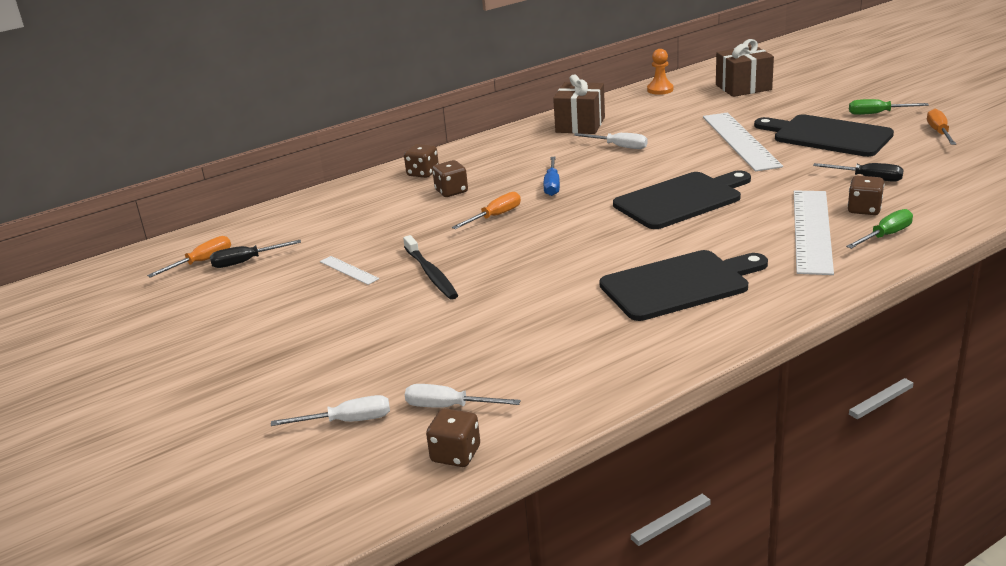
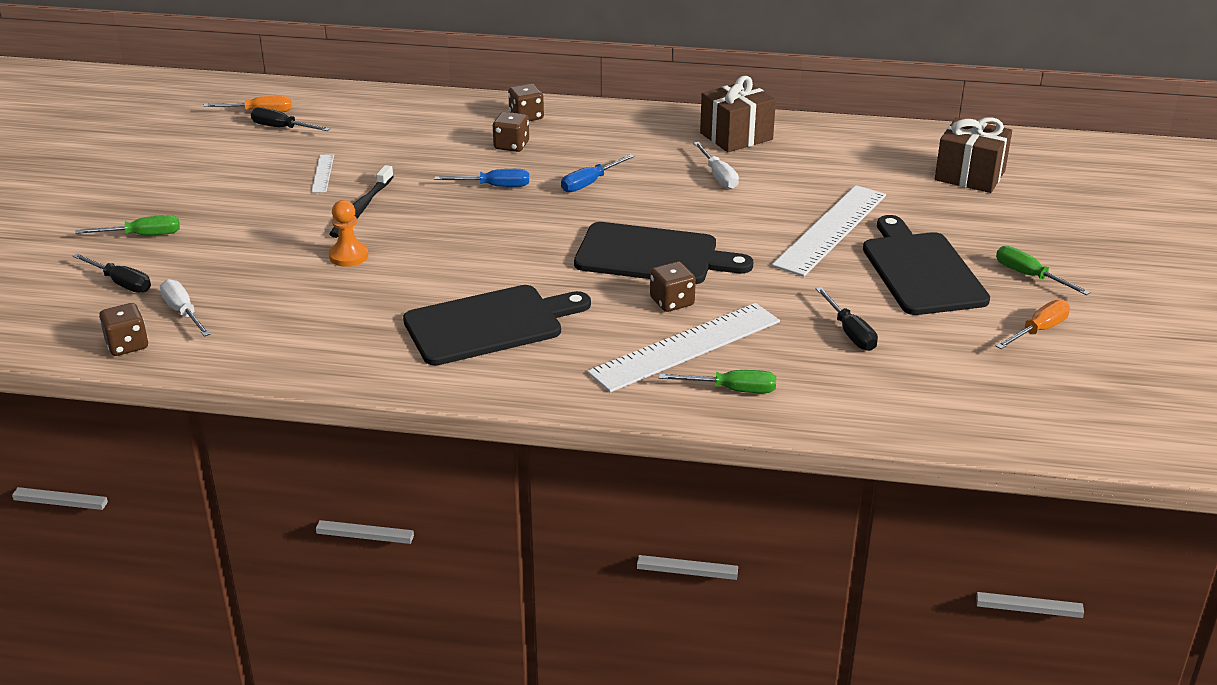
camera: 40 degrees right, 5 degrees up
white screwdriver [271,395,390,426] -> black screwdriver [73,253,151,293]
orange screwdriver [452,192,521,229] -> blue screwdriver [434,169,529,187]
black cutting board [599,250,768,321] -> black cutting board turned 45 degrees counterclockwise [403,285,591,365]
orange pawn [647,49,673,95] -> orange pawn moved to [329,200,368,267]
brown dice [848,176,884,215] -> brown dice moved to [650,262,696,312]
none -> green screwdriver [75,215,180,235]

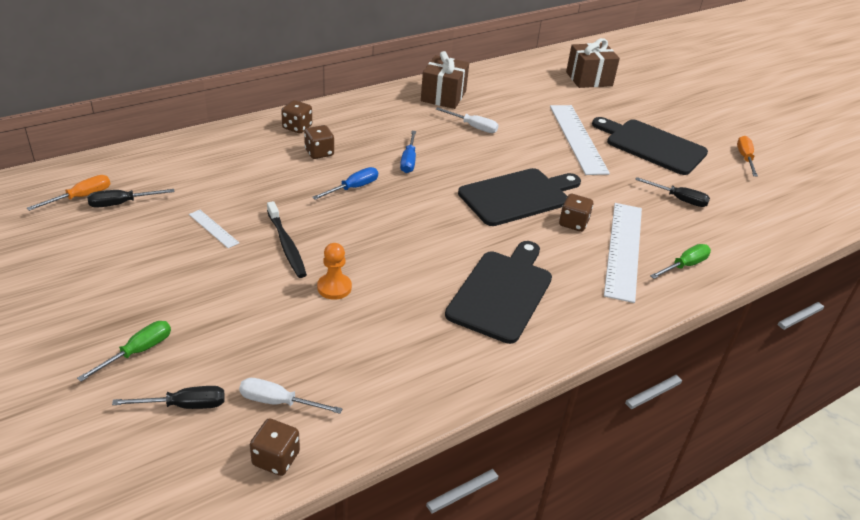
camera: 45 degrees left, 5 degrees up
green screwdriver [996,246,1091,295] -> none

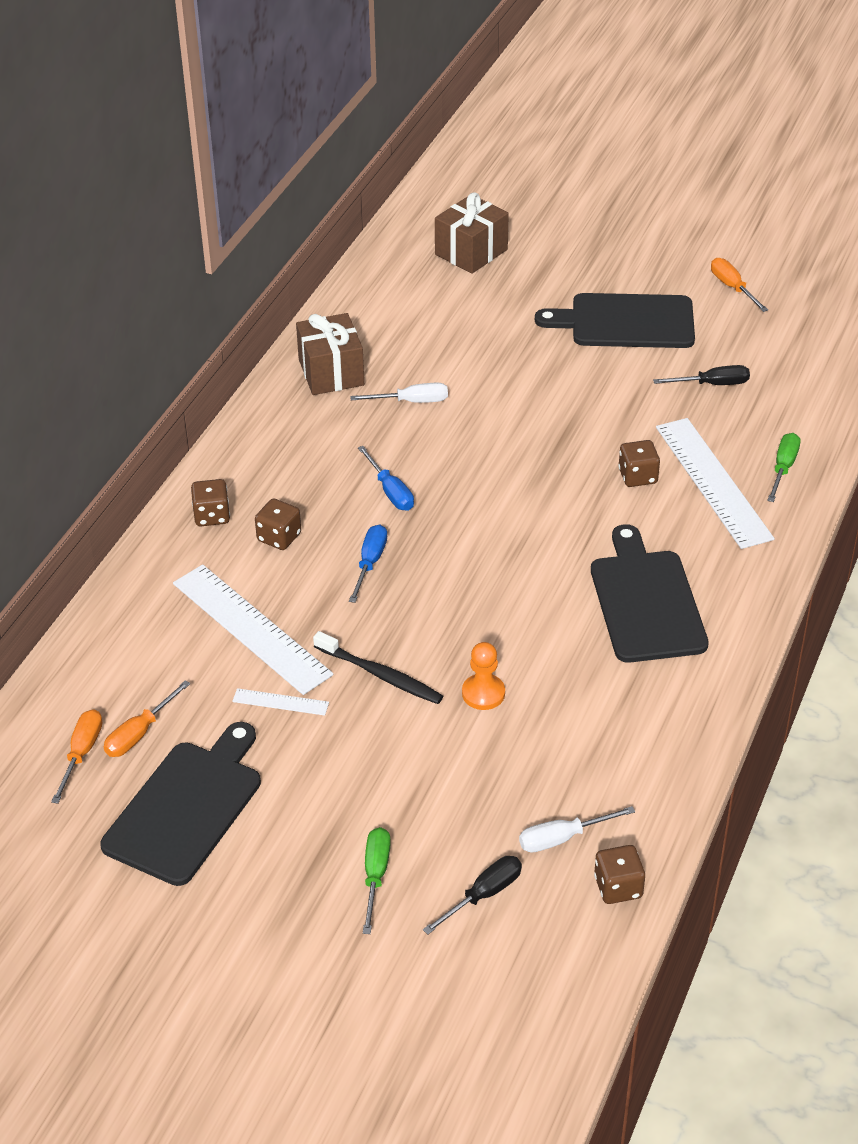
camera: 30 degrees left, 5 degrees up
black screwdriver [87,189,175,208] -> orange screwdriver [104,680,190,757]
black cutting board [458,168,581,226] -> black cutting board moved to [100,722,261,886]
white ruler [550,105,610,175] -> white ruler moved to [173,564,334,695]

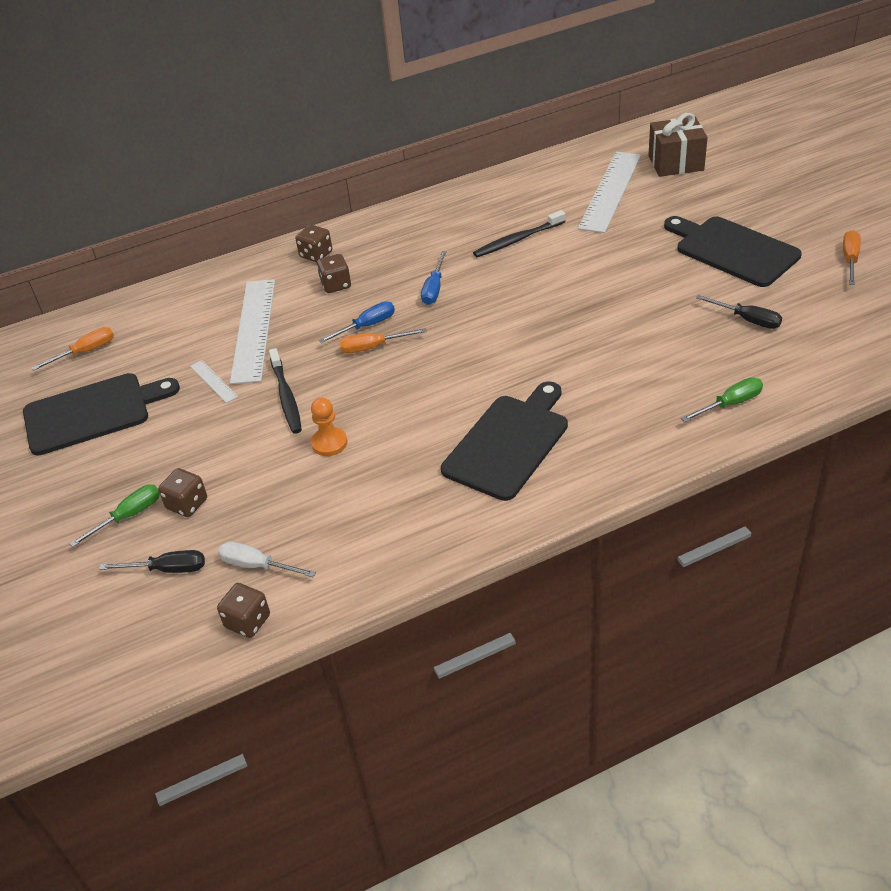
camera: 45 degrees right, 0 degrees up
orange screwdriver [104,680,190,757] -> orange screwdriver moved to [340,328,427,353]
brown gift [296,313,364,395] -> none
white screwdriver [350,383,448,403] -> black toothbrush [473,210,566,257]
brown dice [618,440,660,487] -> brown dice moved to [158,468,207,517]
white ruler [656,418,774,549] -> white ruler moved to [578,152,641,233]

